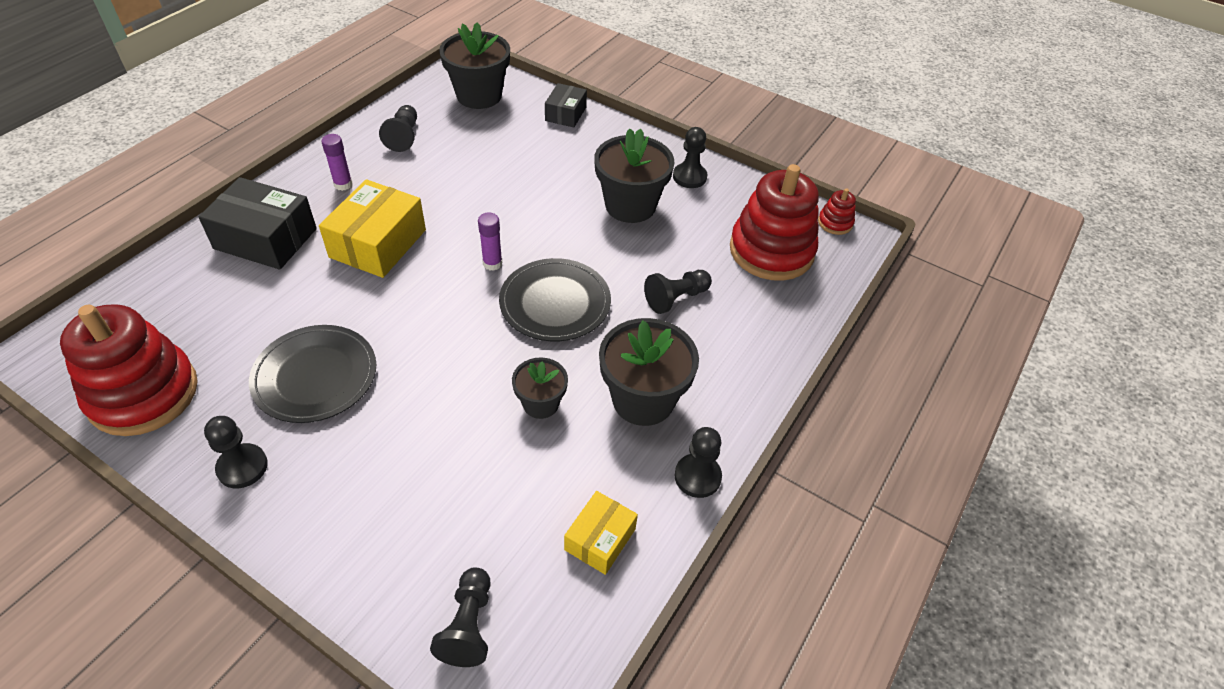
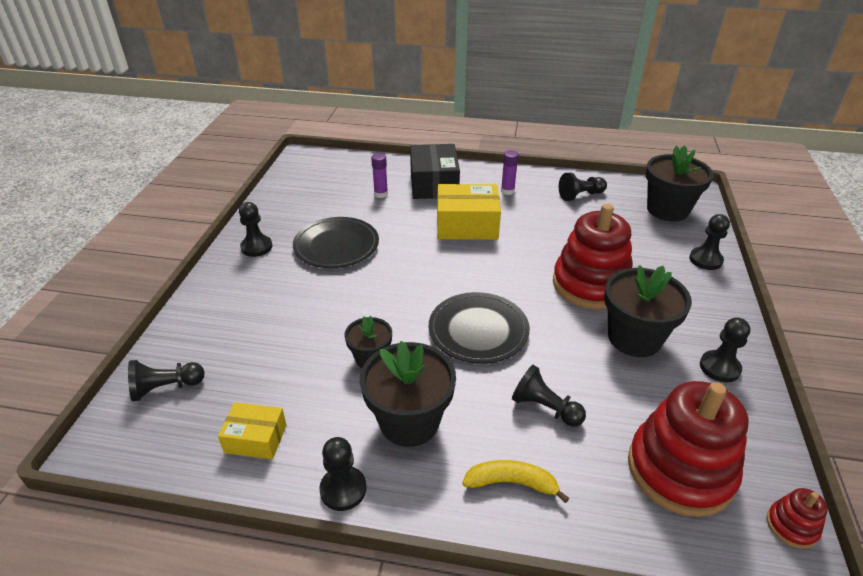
camera: 70 degrees right, 10 degrees down
red stacking toy [60,304,198,436] -> red stacking toy moved to [553,204,633,309]
purple glue stick [478,212,502,271] -> purple glue stick moved to [371,153,388,198]
black box [545,83,587,128] -> black pawn [689,214,730,270]
none -> yellow banana [462,460,569,503]

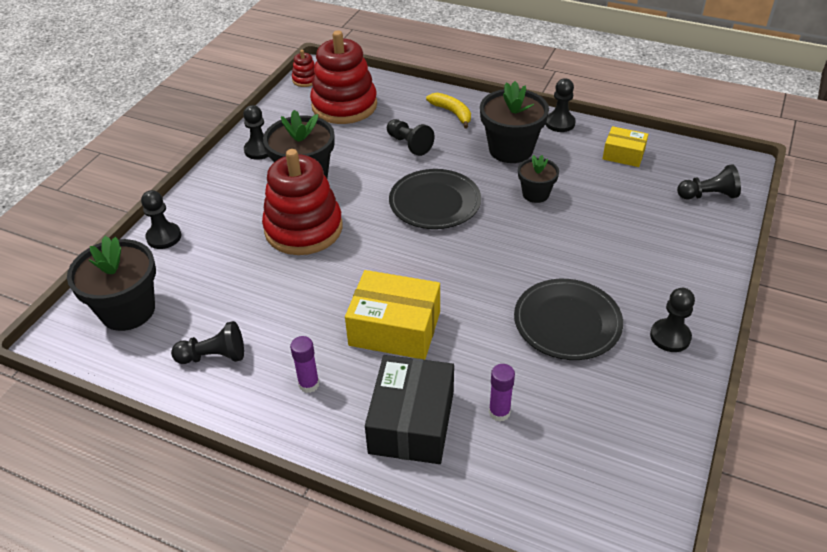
camera: 165 degrees left, 5 degrees up
yellow banana [462,460,569,503] -> yellow banana turned 150 degrees counterclockwise [426,93,471,129]

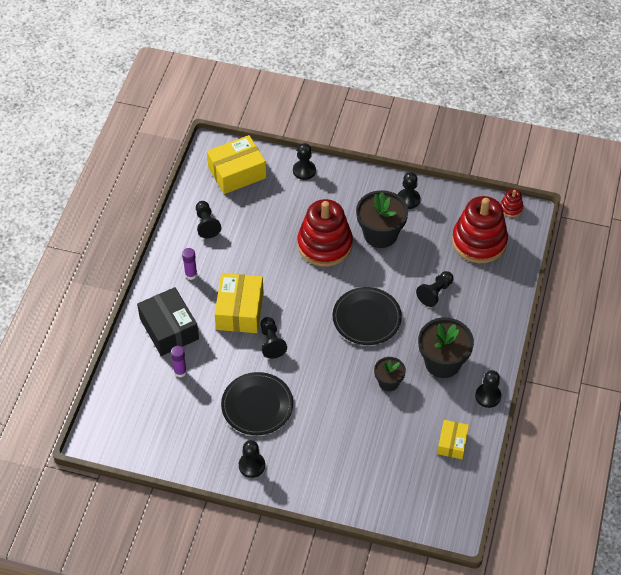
camera: 80 degrees right, 10 degrees up
black flower pot [67,236,156,331] -> yellow box [207,135,267,194]
black box [365,355,454,464] -> black box turned 60 degrees clockwise [137,287,199,356]
yellow banana [426,93,471,129] -> none
black pawn [677,164,741,200] -> black pawn moved to [260,317,287,359]

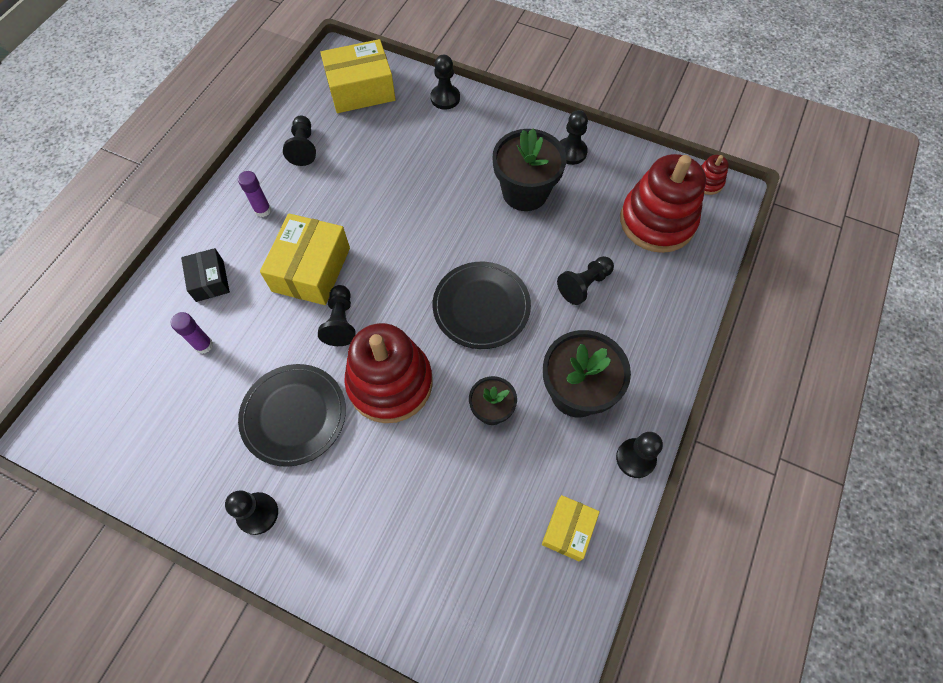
camera: 10 degrees right, 10 degrees up
black box [137,287,199,356] -> black box [181,248,230,302], size x0.58
red stacking toy [298,199,353,267] -> red stacking toy moved to [344,323,433,423]

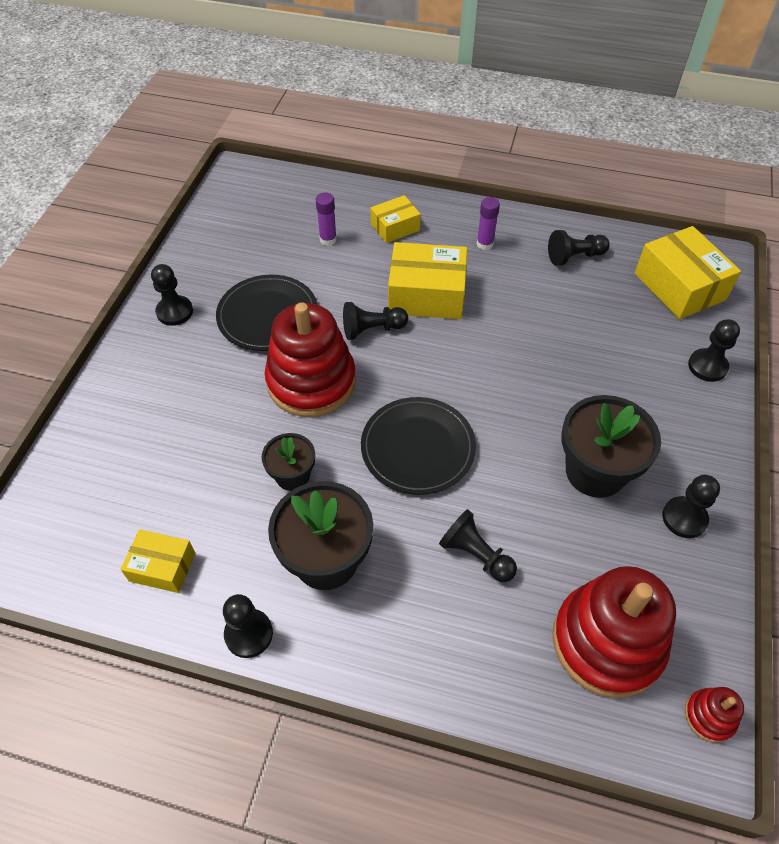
camera: 80 degrees right, 10 degrees down
black box [181,248,230,302] -> yellow box [371,195,421,243]

